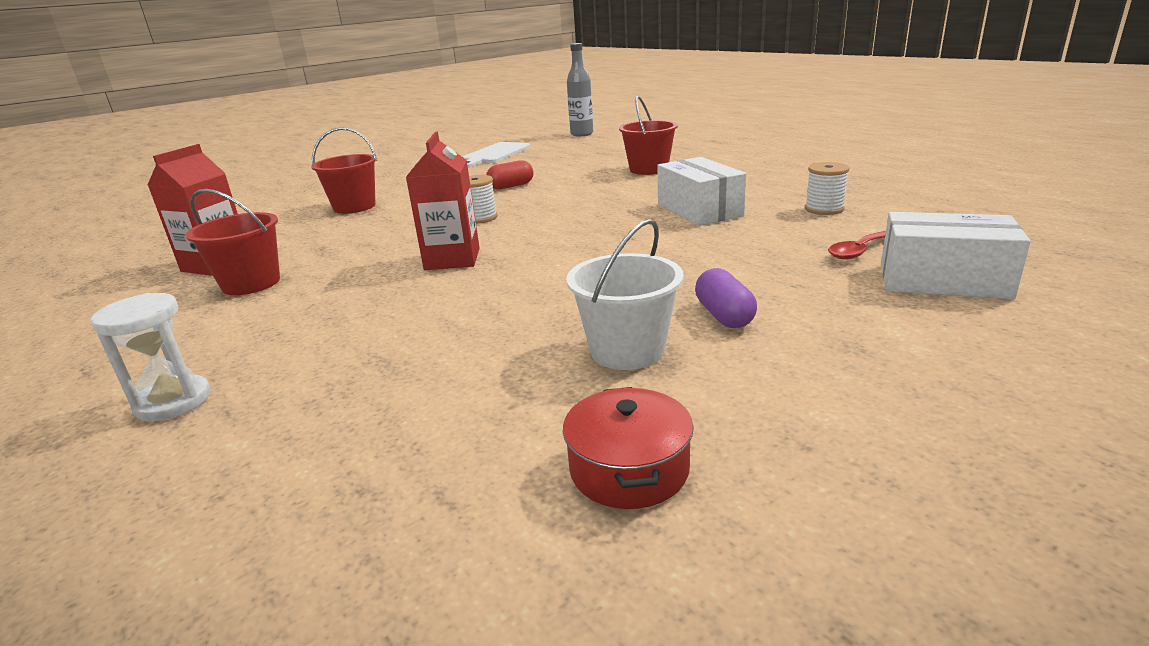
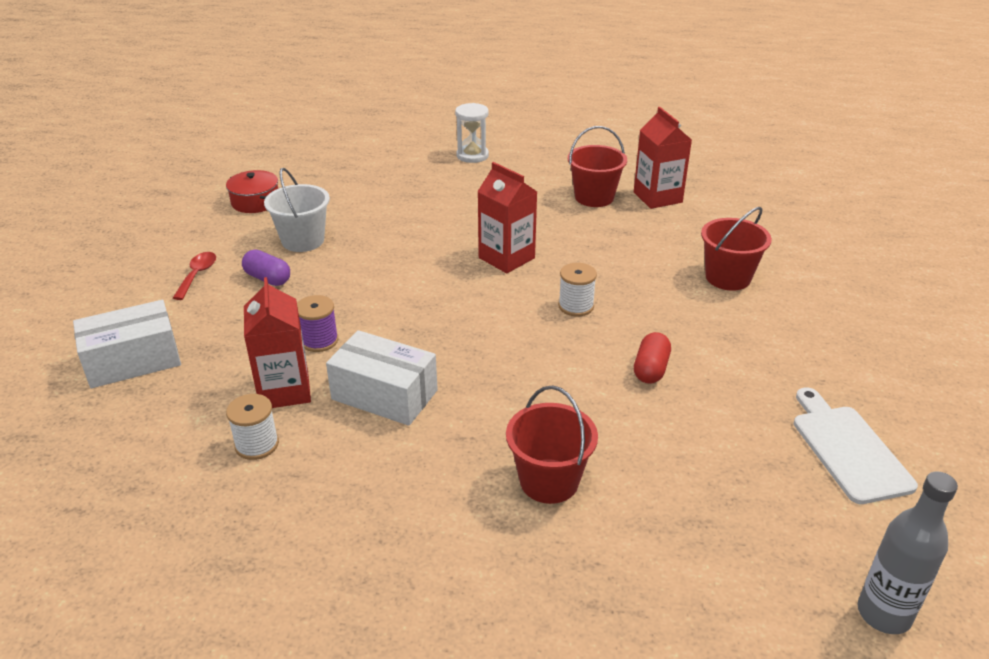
camera: 135 degrees right, 10 degrees up
red spoon [828,231,886,260] -> red spoon moved to [173,252,216,300]
none -> red carton [244,277,311,408]
none -> purple spool [297,295,338,352]

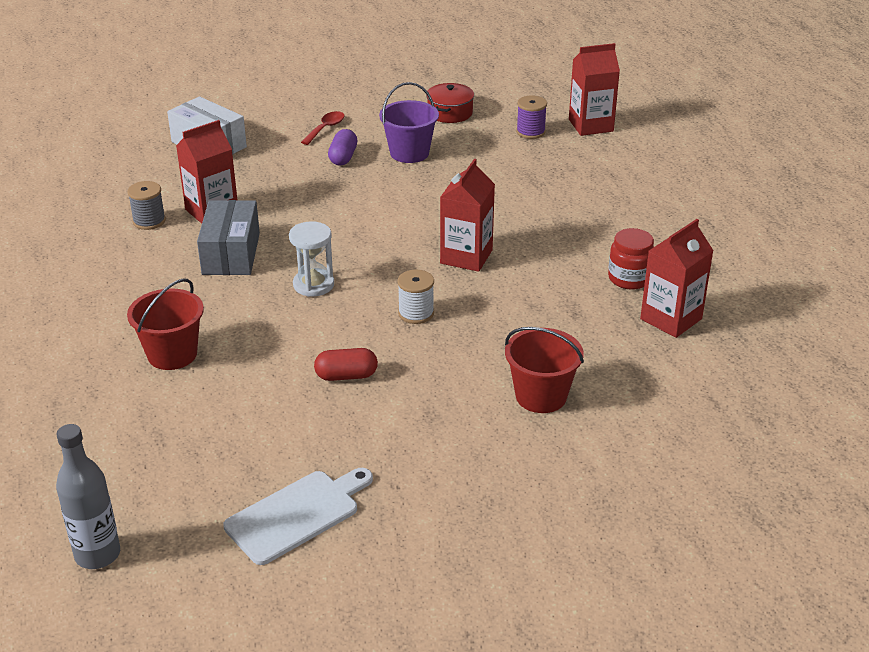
camera: 65 degrees right, 0 degrees up
red spoon [173,252,216,300] -> red spoon turned 45 degrees counterclockwise [301,111,345,145]
white spool [226,394,279,460] -> grey spool [127,181,166,230]
white bucket [264,168,330,252] -> purple bucket [379,82,439,163]
purple spool [297,295,338,352] -> purple spool moved to [516,95,547,139]
white box [326,330,438,426] -> grey box [197,200,260,275]
white hourglass [455,103,489,163] -> white hourglass moved to [289,221,334,297]
red bucket [568,126,627,207] -> red jar [608,228,654,289]
none -> red carton [569,43,620,136]

